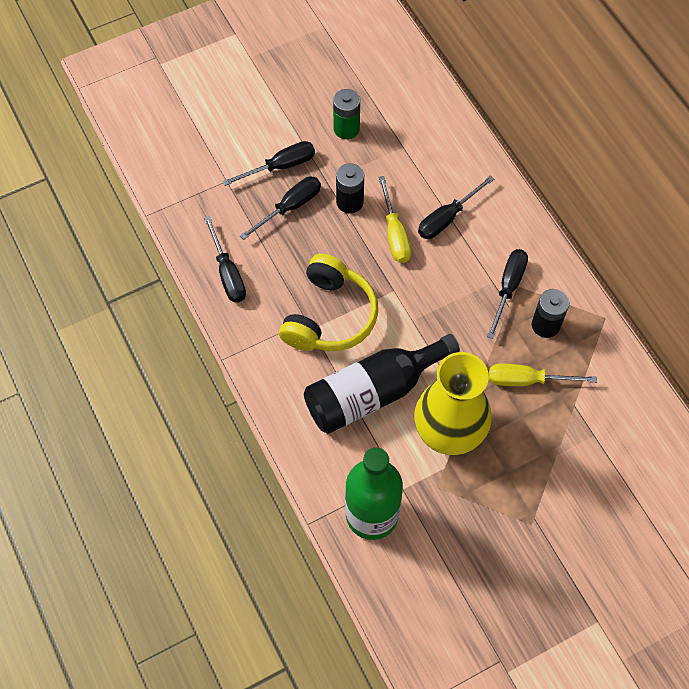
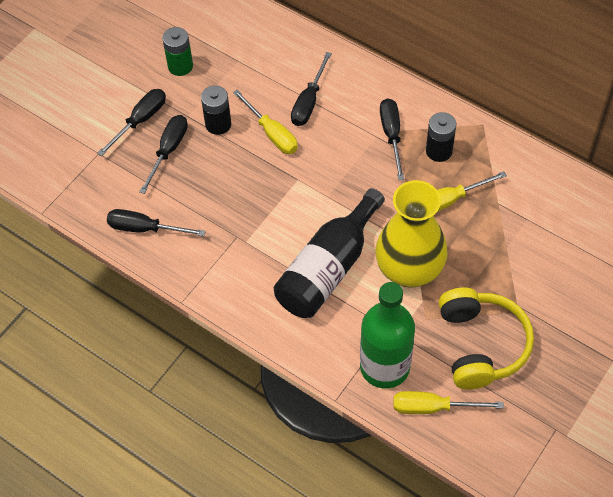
camera: 25 degrees left, 5 degrees down
black screwdriver [204,216,246,303] -> black screwdriver turned 150 degrees clockwise [107,209,206,236]
yellow headphones [279,254,378,351] -> yellow headphones moved to [439,287,534,389]
none -> yellow screwdriver [394,391,504,414]

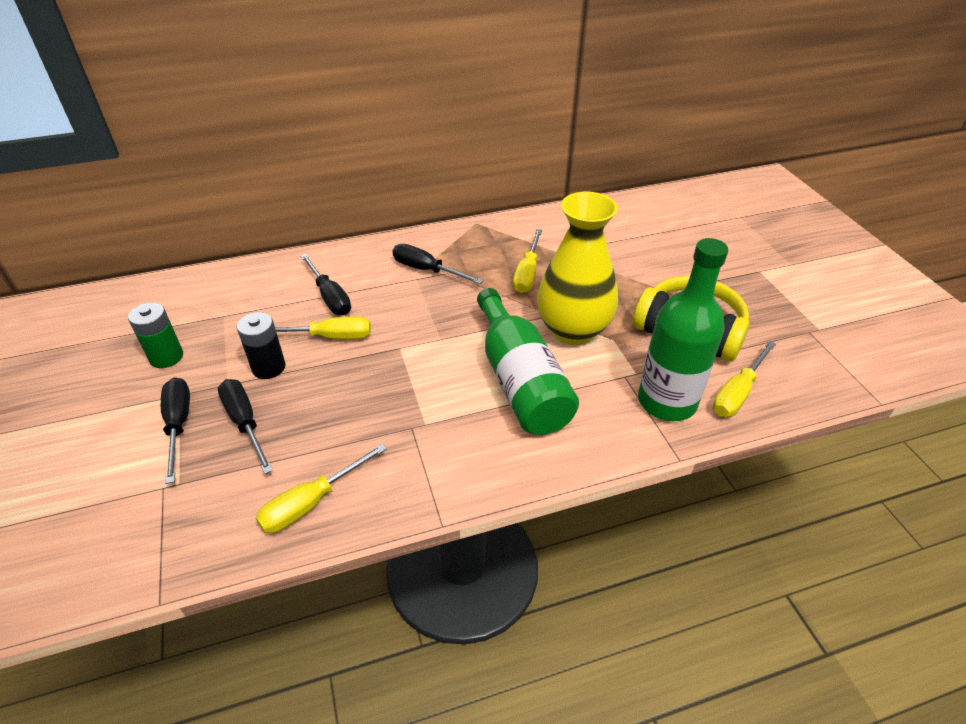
camera: 55 degrees left, 15 degrees down
black screwdriver [107,209,206,236] -> yellow screwdriver [256,444,387,533]
black bottle [274,188,385,318] -> green bottle [477,288,579,435]
black battery [426,112,456,162] -> none

